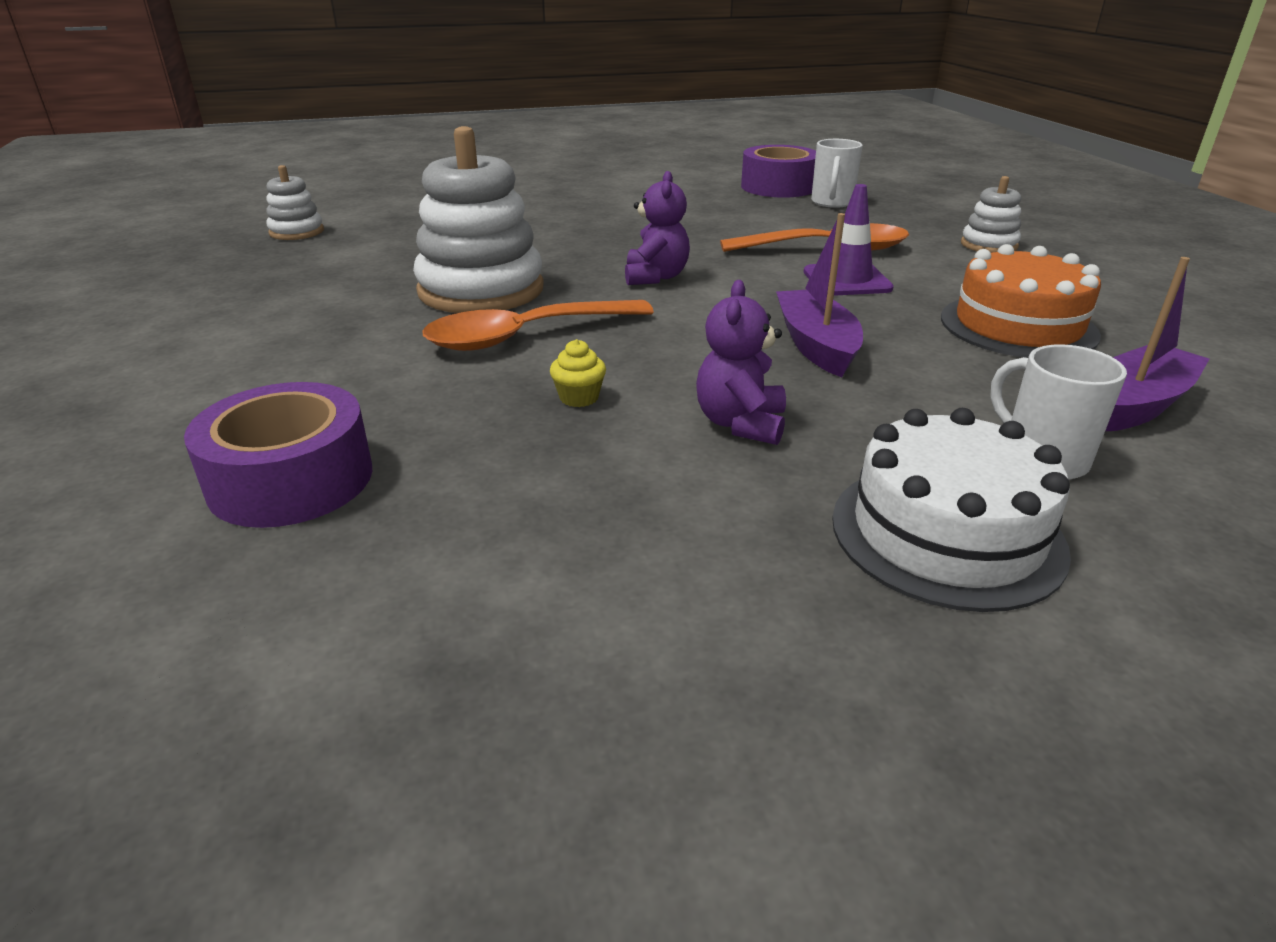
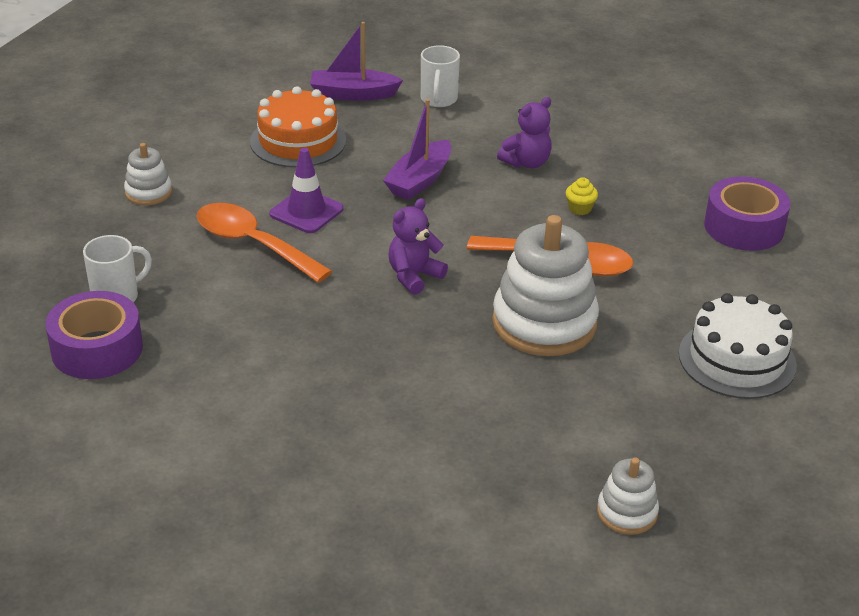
camera: 140 degrees left, 5 degrees up
white cake [832,408,1071,612] -> white cake moved to [679,293,797,399]

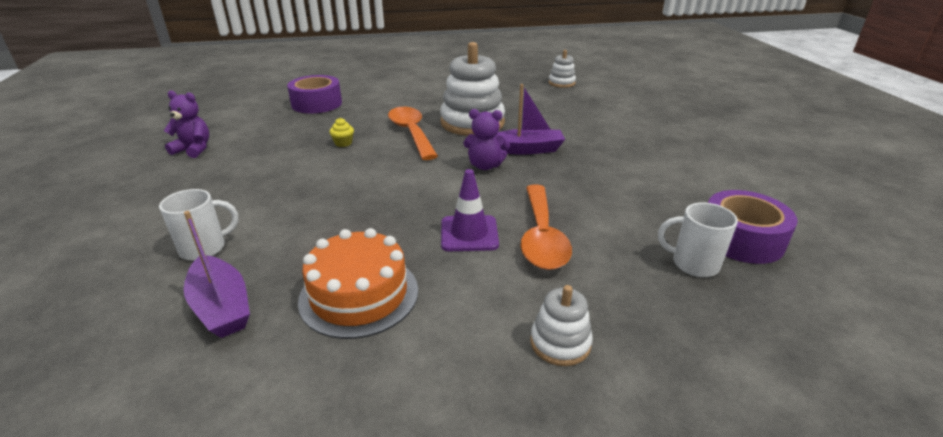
camera: 125 degrees left, 5 degrees down
purple boat [383,99,451,200] -> purple boat moved to [495,84,565,155]
purple teddy bear [497,97,552,168] -> purple teddy bear moved to [164,91,209,158]
white cake [679,293,797,399] -> none

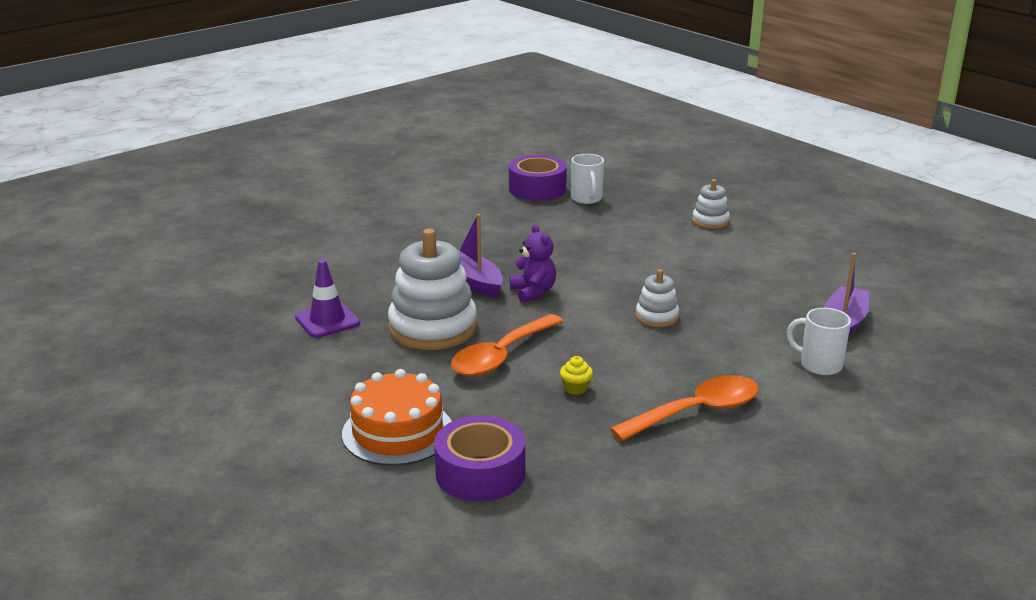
camera: 120 degrees left, 5 degrees down
purple teddy bear [164,91,209,158] -> none
orange cake [298,228,418,339] -> orange cake moved to [342,369,452,466]
purple traffic cone [441,169,499,251] -> purple traffic cone moved to [295,260,360,338]
orange spoon [521,185,572,270] -> orange spoon moved to [610,375,759,441]
white stacking toy [549,50,576,88] -> white stacking toy moved to [635,269,679,327]

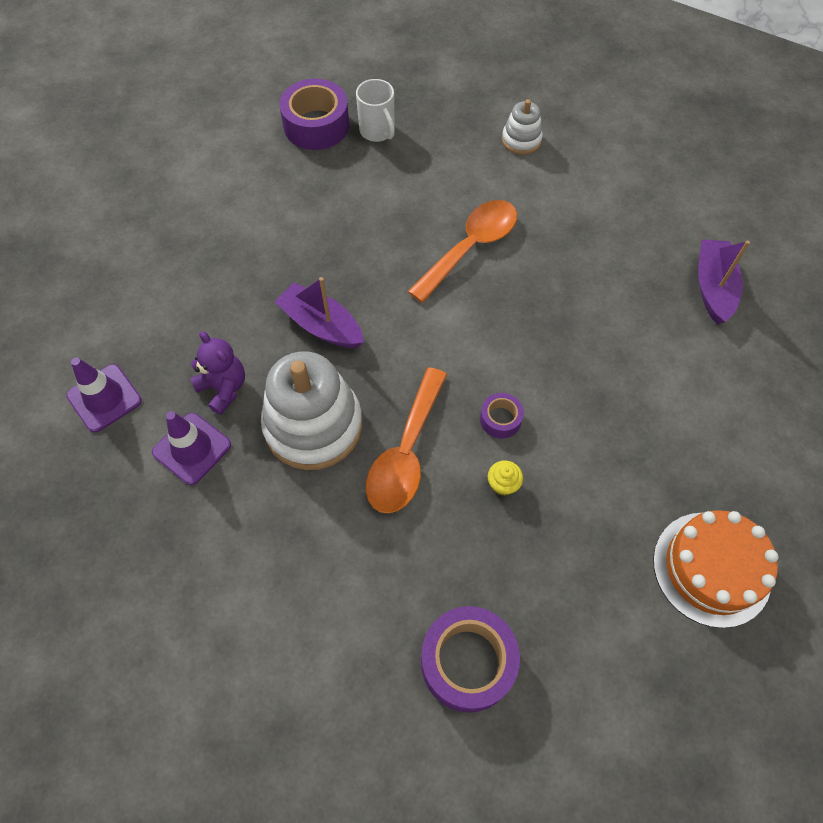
camera: 20 degrees left, 35 degrees up
orange cake [342,369,452,466] -> orange cake moved to [653,510,779,628]
purple teddy bear [510,224,556,303] -> purple teddy bear moved to [190,331,245,415]
orange spoon [610,375,759,441] -> orange spoon moved to [408,200,517,303]
white stacking toy [635,269,679,327] -> none
white mug [786,308,851,375] -> none
none -> purple traffic cone [66,358,142,433]
none -> purple tape [480,393,524,438]

